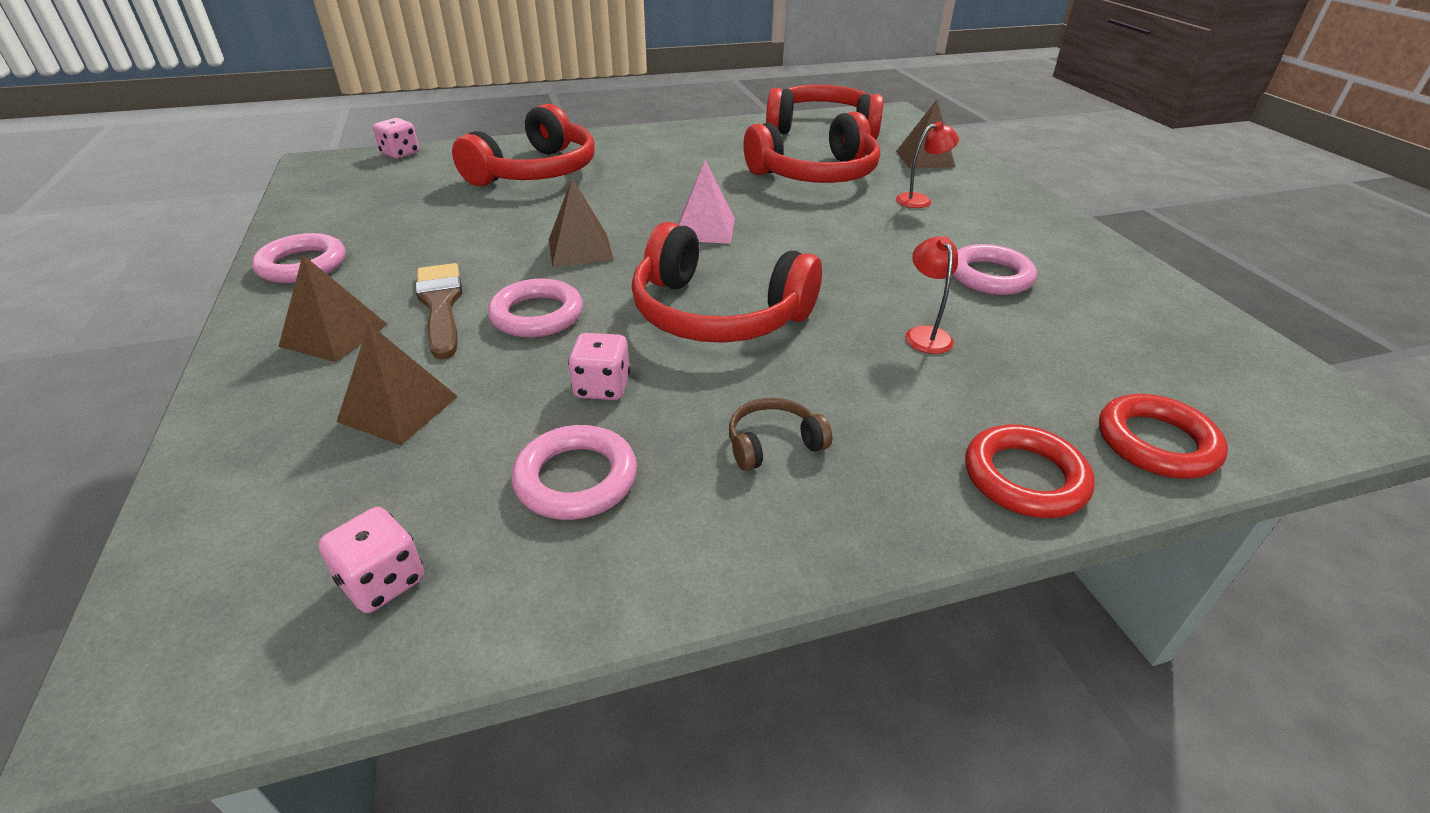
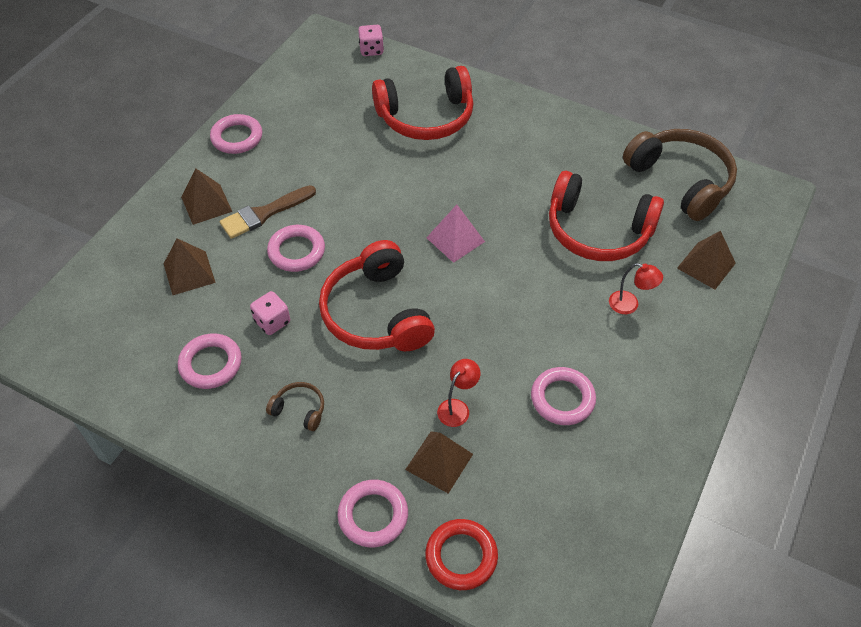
camera: 45 degrees right, 15 degrees up
pink dice [318,507,424,613] -> none
brown brush [416,263,462,360] -> brown brush turned 150 degrees counterclockwise [220,185,316,239]
brown pyramid [549,178,614,267] -> brown pyramid moved to [405,431,473,494]
red headphones [766,85,883,139] -> brown headphones [623,129,737,221]
red ring [965,425,1095,518] -> pink ring [337,480,408,547]

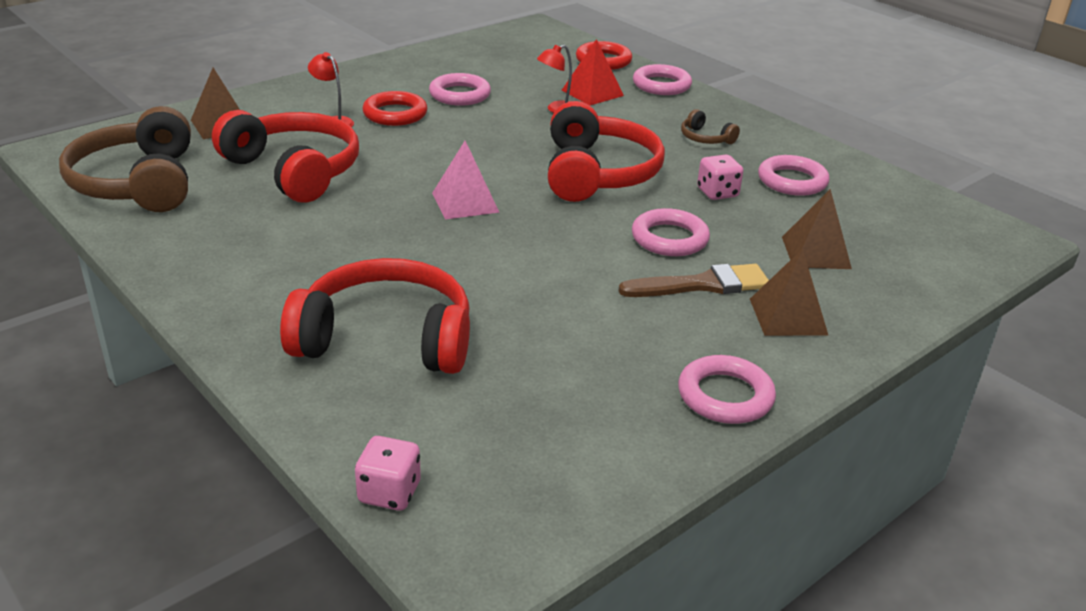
camera: 160 degrees left, 20 degrees down
brown pyramid [405,431,473,494] -> red pyramid [562,39,624,105]
none -> red ring [363,91,427,126]

